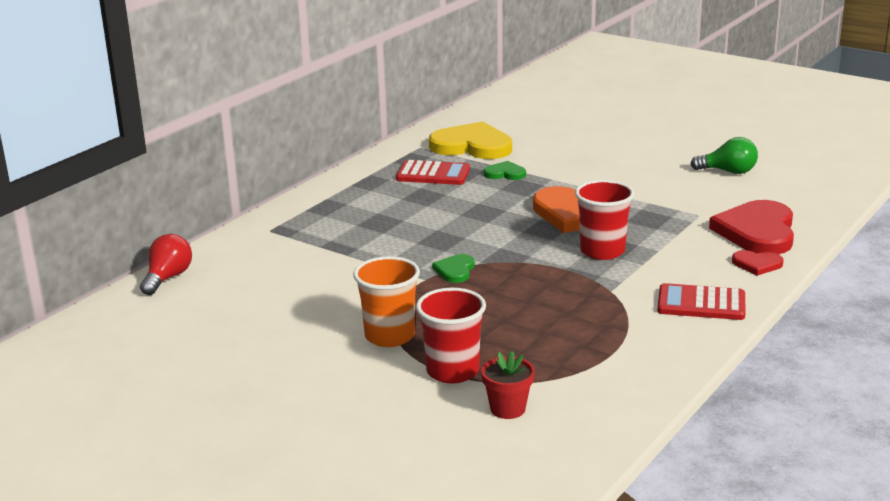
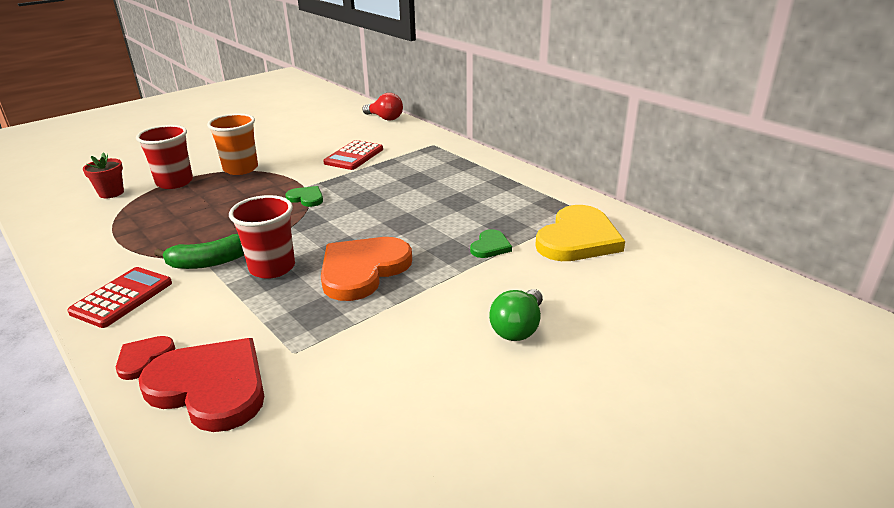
camera: 105 degrees right, 5 degrees up
red calculator [396,160,470,185] -> red calculator moved to [323,140,383,170]
green light bulb [690,137,758,174] -> green light bulb moved to [489,289,543,341]
none -> green banana [154,234,244,269]

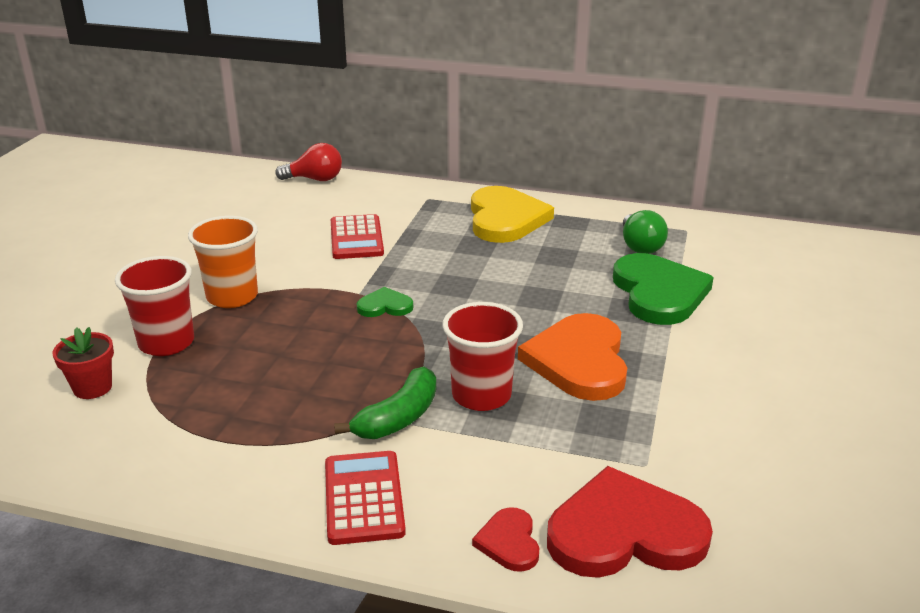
camera: 35 degrees left, 0 degrees up
green heart [470,229,512,258] -> green heart [613,253,714,325], size x2.10
green light bulb [489,289,543,341] -> green light bulb moved to [623,210,668,254]
yellow heart [535,205,625,261] -> yellow heart moved to [471,186,554,243]

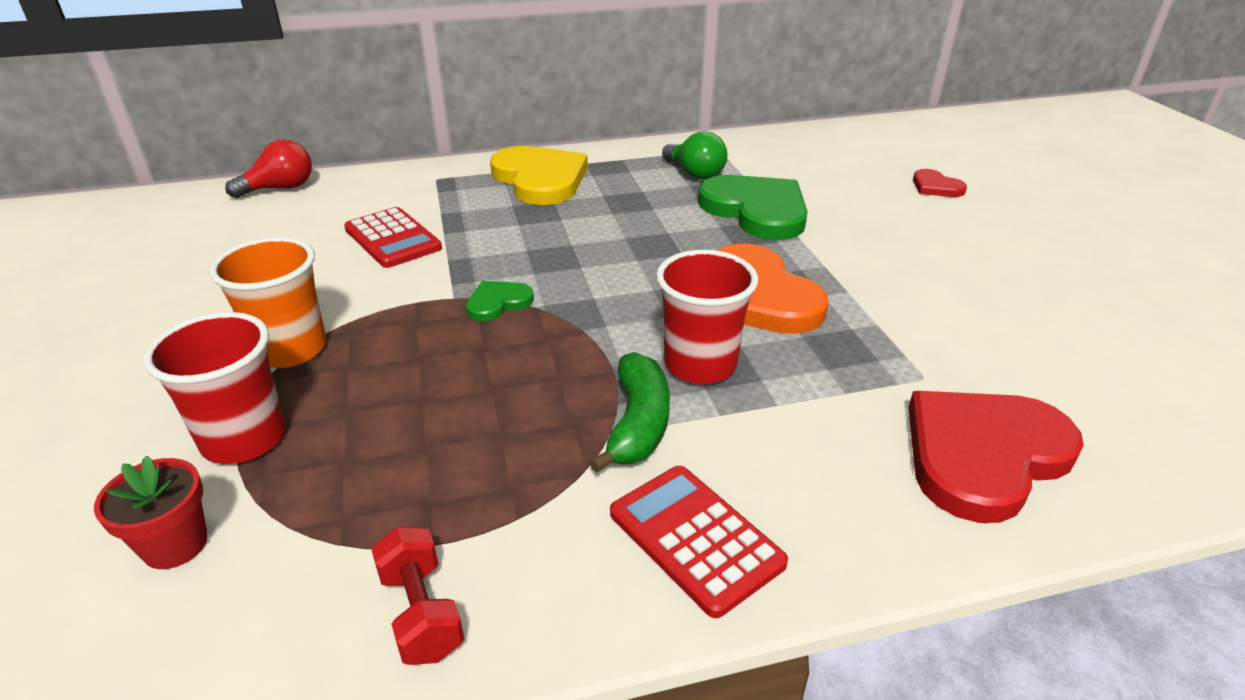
camera: 30 degrees left, 5 degrees up
red heart [472,507,539,572] -> red heart moved to [913,169,967,197]
none -> red dumbbell [371,527,464,665]

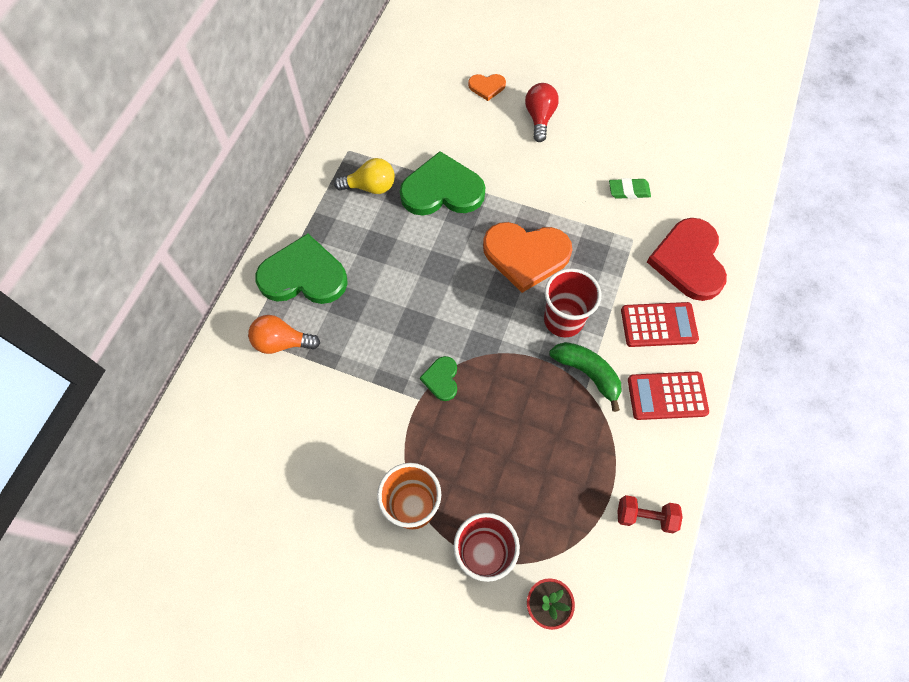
camera: 55 degrees left, 30 degrees up
red light bulb [225,139,312,198] -> red light bulb moved to [525,83,559,142]
red calculator [344,207,442,268] -> red calculator moved to [621,302,699,347]
yellow heart [490,146,588,205] -> green heart [255,233,348,304]
green light bulb [662,131,727,180] -> yellow light bulb [334,158,395,194]
red heart [913,169,967,197] -> orange heart [468,74,506,101]
none -> orange light bulb [248,315,320,354]
none -> green eraser [609,178,651,199]

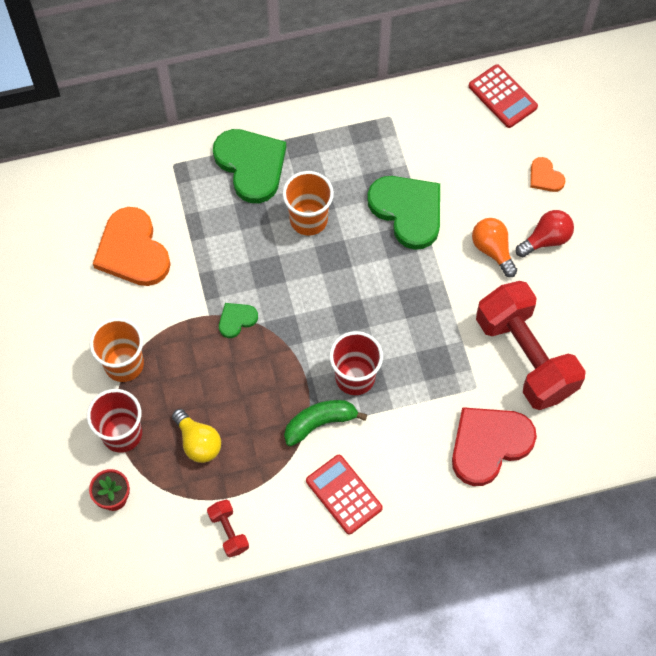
camera: 55 degrees right, 0 degrees up
orange light bulb [248,315,320,354] -> orange light bulb moved to [472,218,517,277]
yellow light bulb [334,158,395,194] -> yellow light bulb moved to [172,409,221,463]
orange heart [483,222,572,293] -> orange heart moved to [93,207,171,286]
green banana [549,342,622,412] -> green banana turned 120 degrees counterclockwise [284,400,367,447]
green eraser [609,178,651,199] -> red dumbbell [476,281,586,410]
red calculator [621,302,699,347] -> red calculator moved to [469,64,538,128]
none -> orange cup [283,171,334,236]

